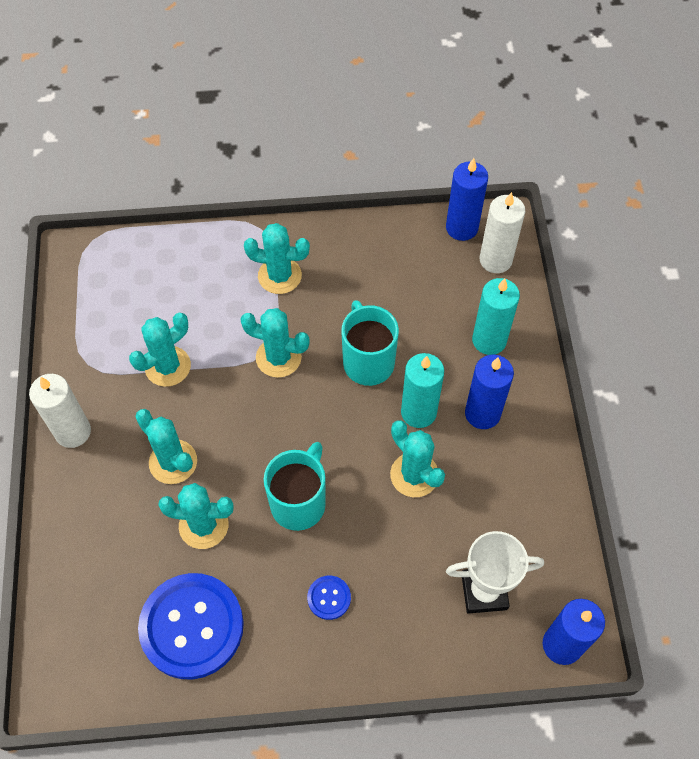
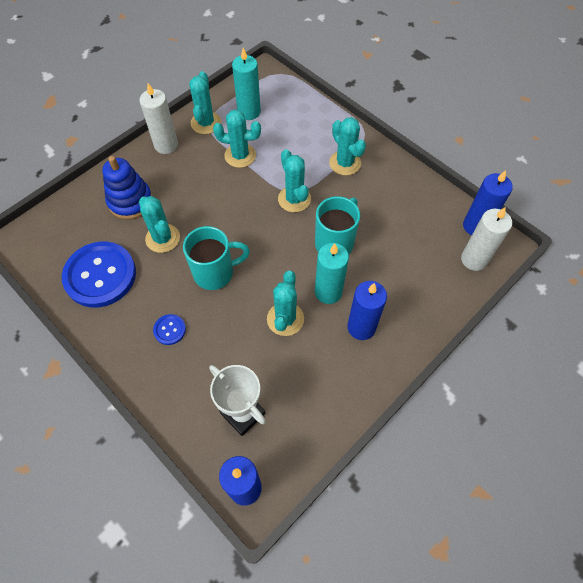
camera: 50 degrees right, 0 degrees up
turquoise cactus [135,409,197,484] -> turquoise cactus moved to [189,71,221,134]
turquoise candle [472,278,520,355] -> turquoise candle moved to [232,48,261,120]
none -> blue stacking toy [102,156,152,220]

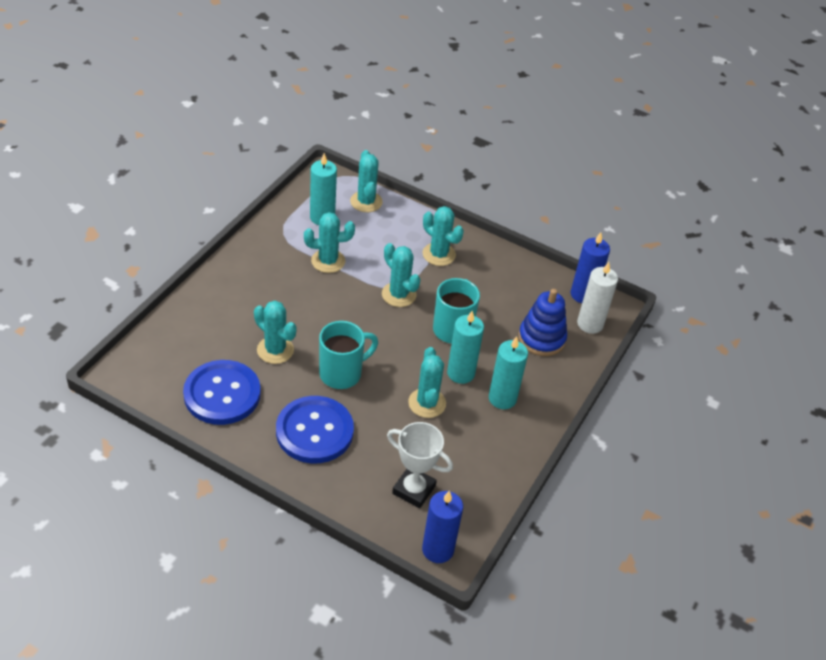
camera: 20 degrees left, 15 degrees down
blue stacking toy [102,156,152,220] -> blue stacking toy moved to [518,289,567,356]
white candle [139,83,178,154] -> none
blue button [153,314,186,345] -> blue button [276,396,354,463], size x2.34
turquoise cactus [189,71,221,134] -> turquoise cactus moved to [350,150,382,212]
blue candle [347,281,387,340] -> turquoise candle [489,336,528,409]

